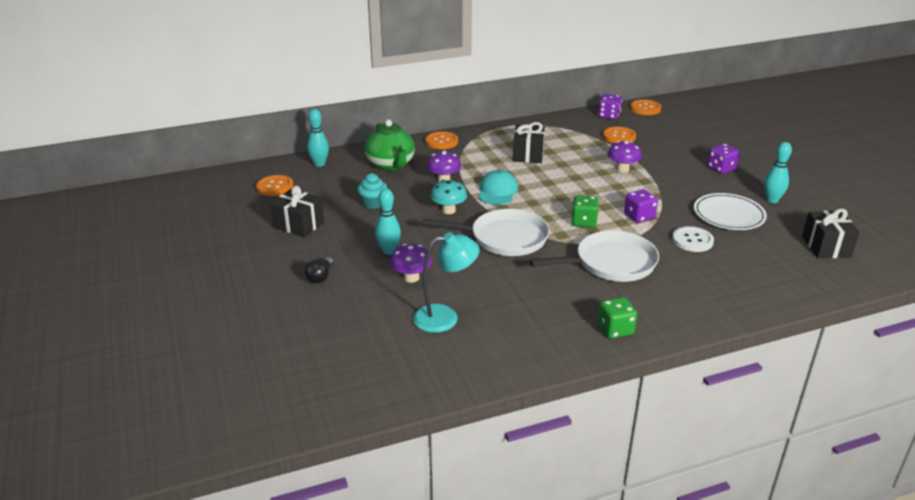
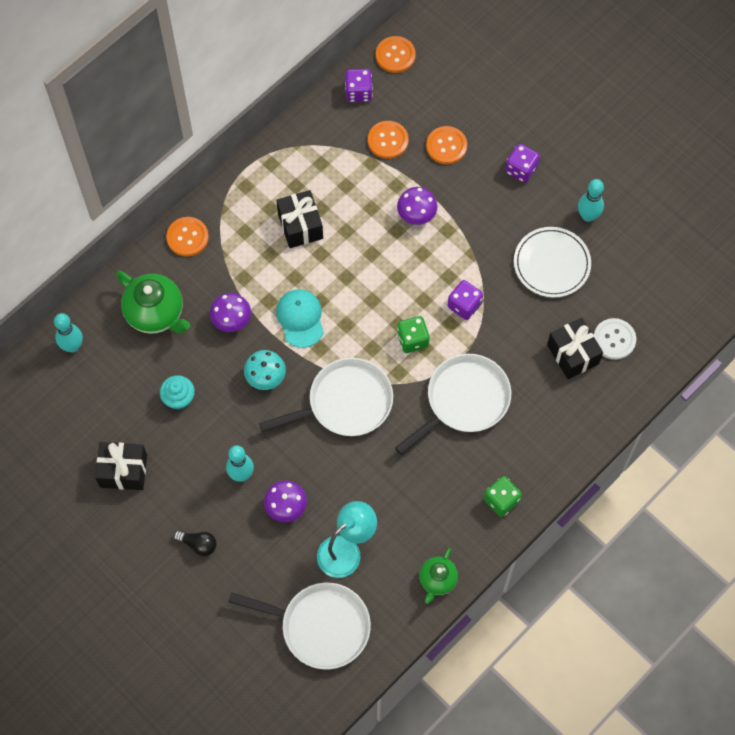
camera: 25 degrees left, 35 degrees up
orange button [256,175,293,196] -> orange button moved to [426,126,467,164]
black light bulb [305,257,333,283] -> black light bulb turned 60 degrees counterclockwise [173,531,217,556]
white button [672,226,714,252] -> white button moved to [594,318,636,360]
black gift [802,209,860,258] -> black gift moved to [547,318,603,379]
none -> white pan [228,583,371,669]
none -> green teapot [419,548,458,604]

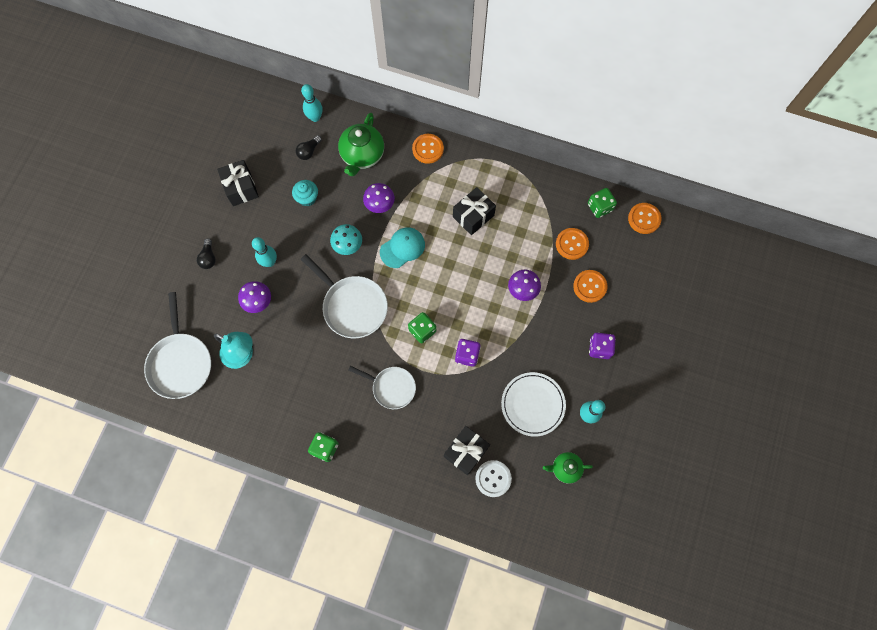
camera: 65 degrees right, 5 degrees up
purple dice [345,69,373,102] -> green dice [588,188,617,218]
white pan [395,354,511,455] -> white pan [348,366,416,409], size x0.65
green teapot [419,548,458,604] -> green teapot moved to [543,452,593,484]
none -> black light bulb [296,135,322,160]

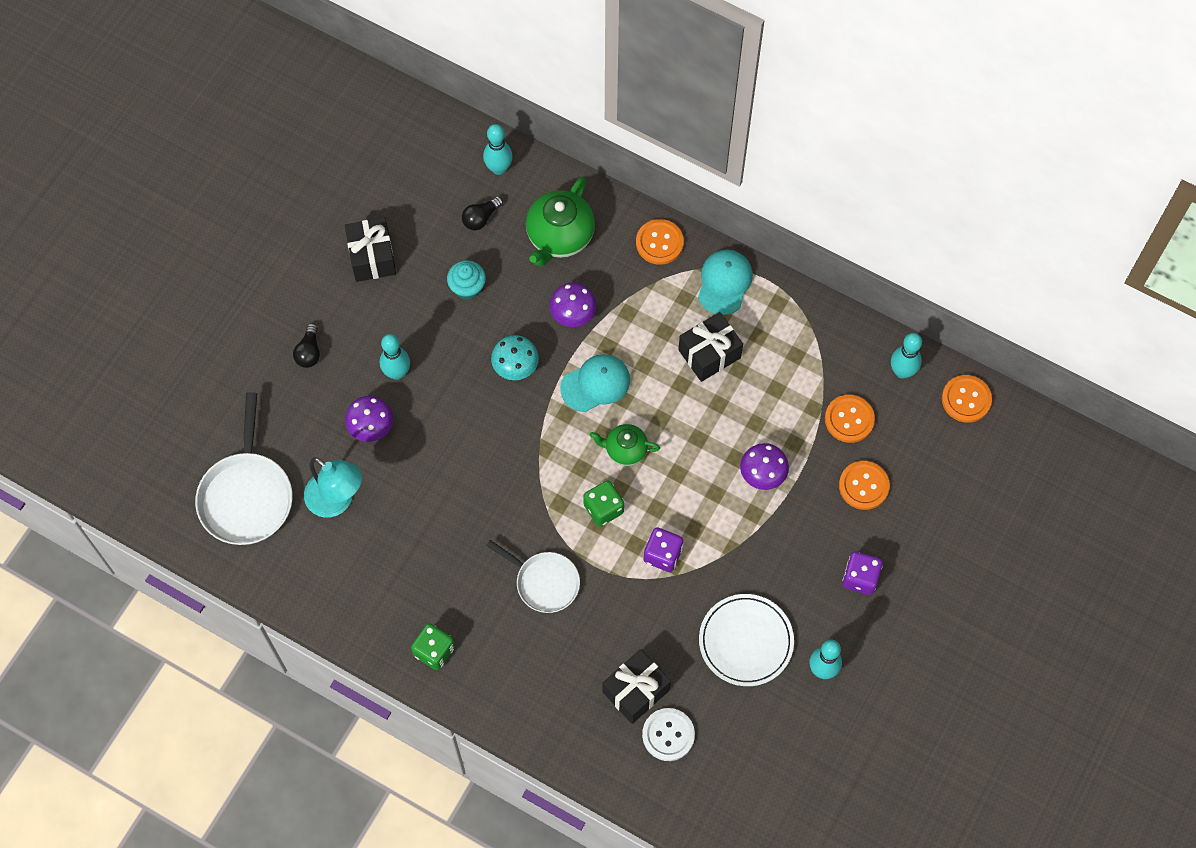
camera: 10 degrees right, 5 degrees down
white pan [301,254,388,338] -> none
green teapot [543,452,593,484] -> green teapot moved to [590,424,660,466]
green dice [588,188,617,218] -> turquoise bowling pin [891,333,922,379]
none -> turquoise cap [698,250,753,315]

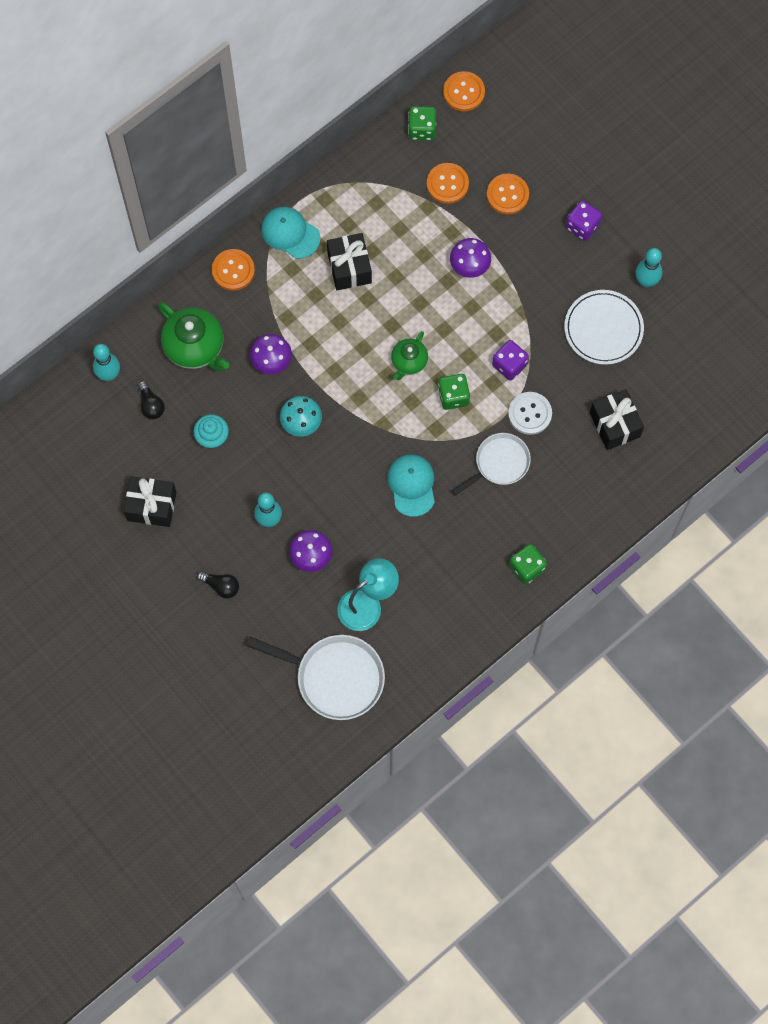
camera: 70 degrees left, 5 degrees up
turquoise cap [560,354,630,412] -> turquoise cap moved to [387,454,435,517]
white button [642,708,695,761] -> white button moved to [508,392,552,435]
turquoise bowling pin [891,333,922,379] -> green dice [408,106,436,140]

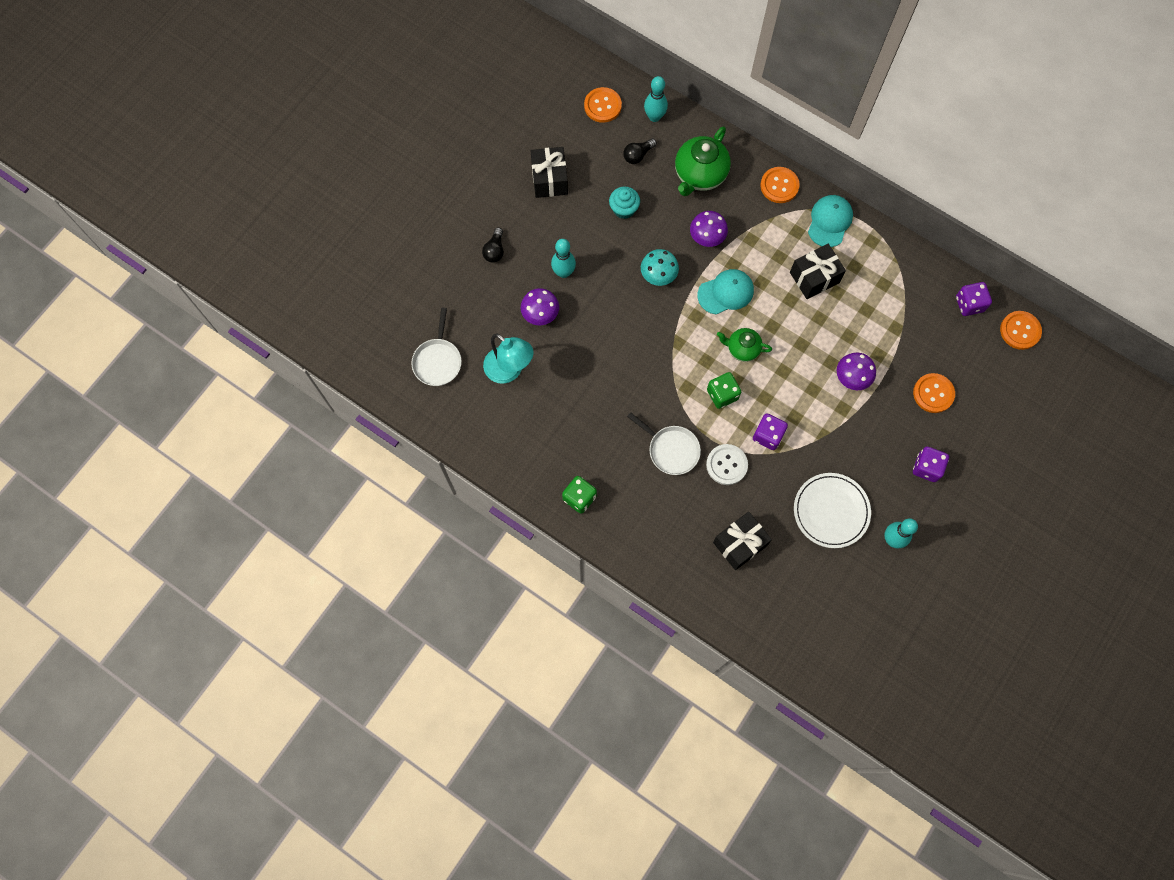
camera: 75 degrees right, 0 degrees up
white pan [246,635,385,720] -> white pan [411,308,462,386], size x0.65
turquoise cap [387,454,435,517] -> turquoise cap moved to [697,269,754,314]
green dice [408,106,436,140] -> purple dice [956,282,992,316]
orange button [427,163,469,204] -> orange button moved to [584,87,622,123]

